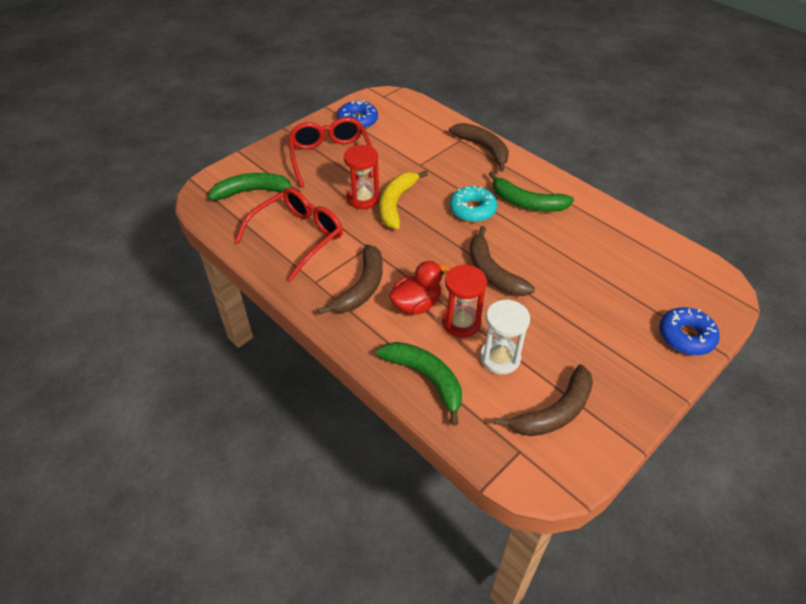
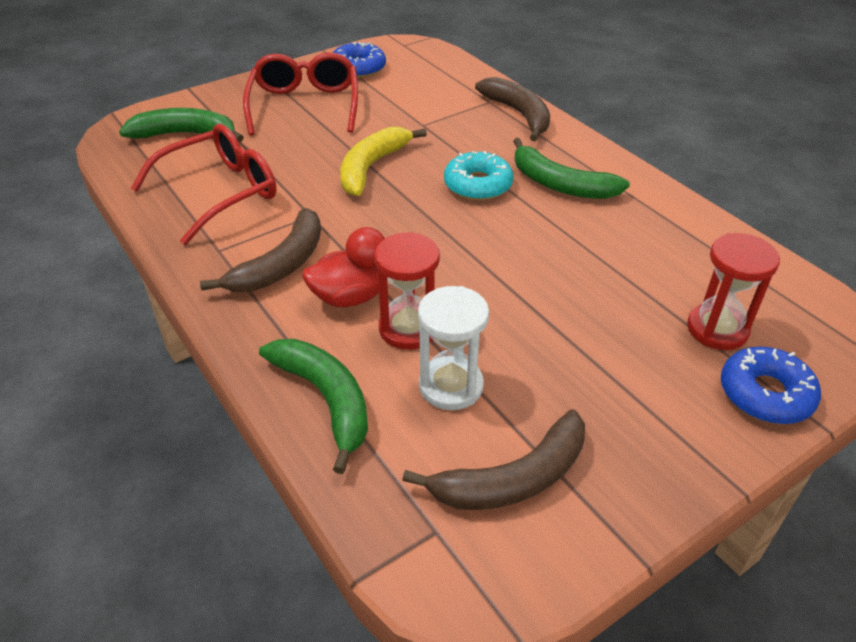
camera: 10 degrees right, 5 degrees down
red hourglass [344,145,380,209] -> red hourglass moved to [687,233,780,350]
brown banana [470,226,535,296] -> none

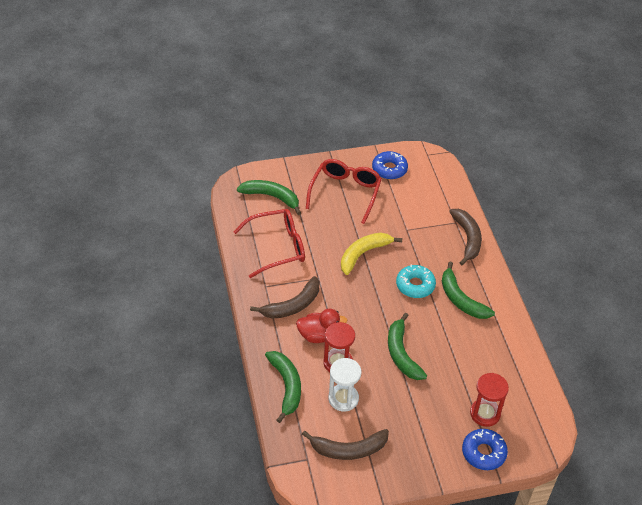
camera: 20 degrees right, 5 degrees up
none -> green banana [388,313,427,380]

